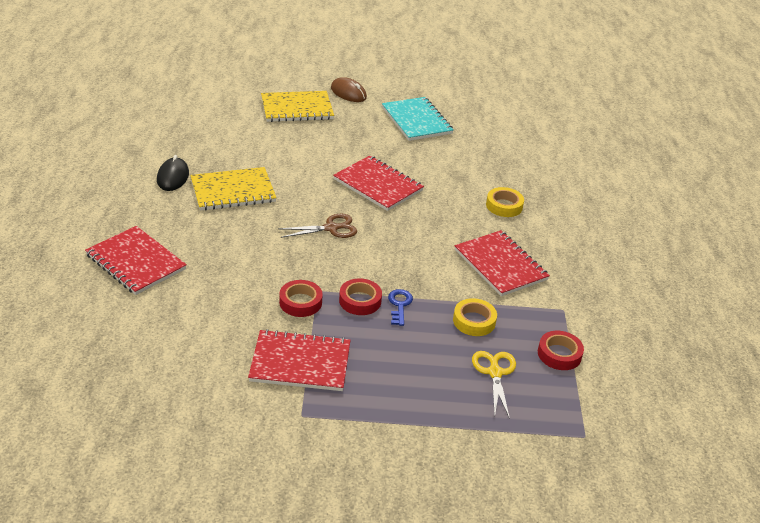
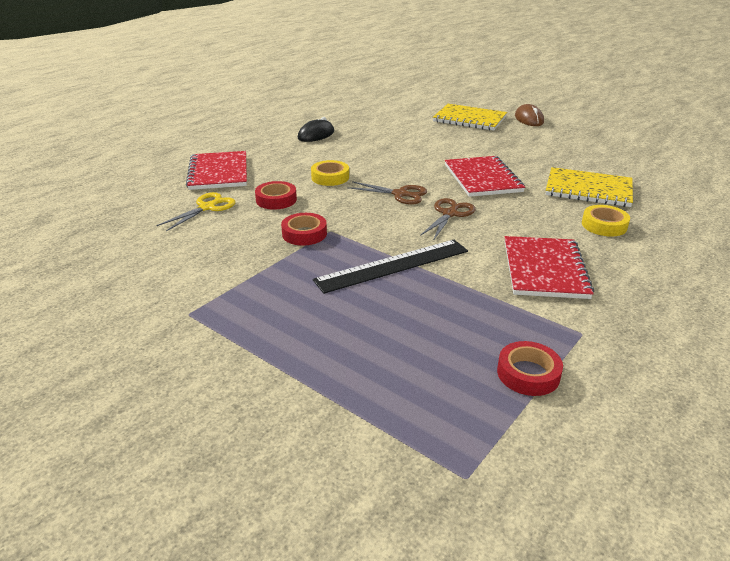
camera: 40 degrees right, 5 degrees down
yellow notebook [190,167,276,211] -> yellow notebook moved to [545,167,633,207]
red notebook [248,329,350,391] -> none
red tape [339,278,382,315] -> red tape moved to [255,181,297,209]
turquoise notebook [382,97,454,141] -> none
blue key [388,289,413,326] -> black ruler [313,240,468,294]
yellow tape [453,298,497,336] -> yellow tape moved to [311,160,349,186]
yellow scissors [472,351,516,419] -> yellow scissors moved to [156,192,236,231]
none -> brown scissors [420,198,476,239]

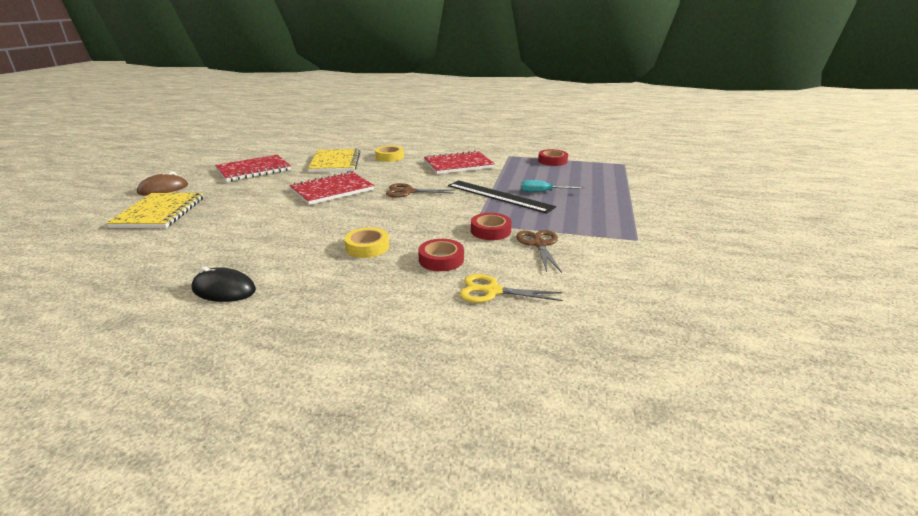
camera: 115 degrees left, 5 degrees down
red notebook [186,151,247,190] -> red notebook moved to [215,155,291,182]
brown scissors [347,181,427,205] -> brown scissors moved to [516,230,562,273]
none -> turquoise screwdriver [521,180,584,192]

